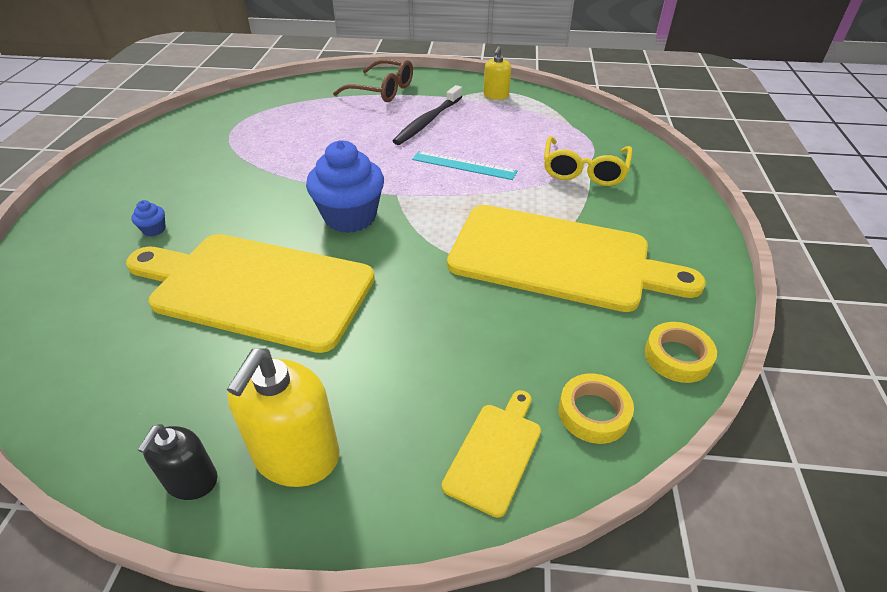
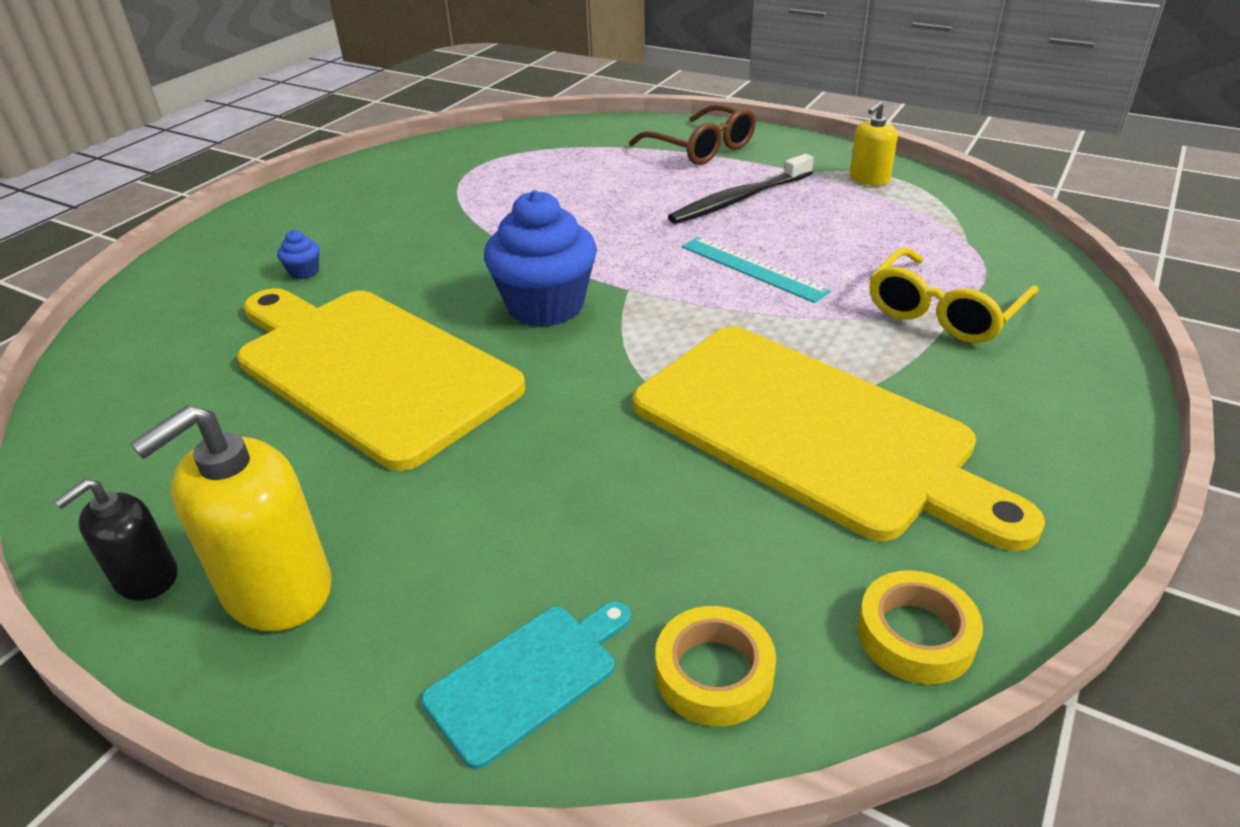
camera: 25 degrees right, 5 degrees down
yellow cutting board [442,390,541,518] -> turquoise cutting board [421,601,631,769]

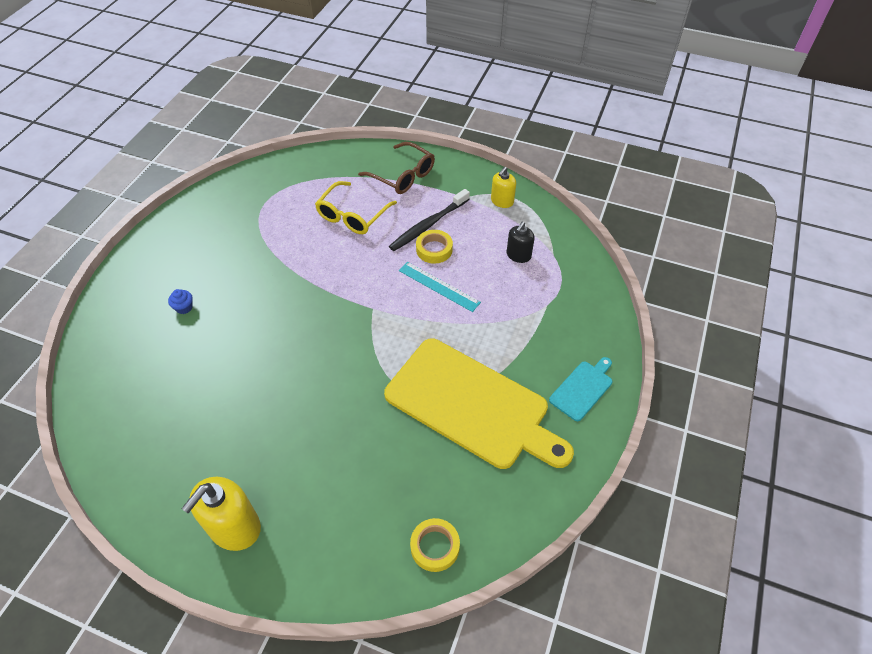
camera: 10 degrees left, 15 degrees up
black soap dispenser [54,479,177,600] -> black soap dispenser moved to [507,222,535,263]
yellow cutting board [237,288,526,471] -> none
turquoise cutting board [421,601,631,769] -> turquoise cutting board moved to [549,357,613,421]
blue cupcake [484,190,597,327] -> none
yellow tape [857,570,983,684] -> yellow tape moved to [416,230,453,263]
yellow glasses [869,248,1039,343] -> yellow glasses moved to [315,181,397,234]

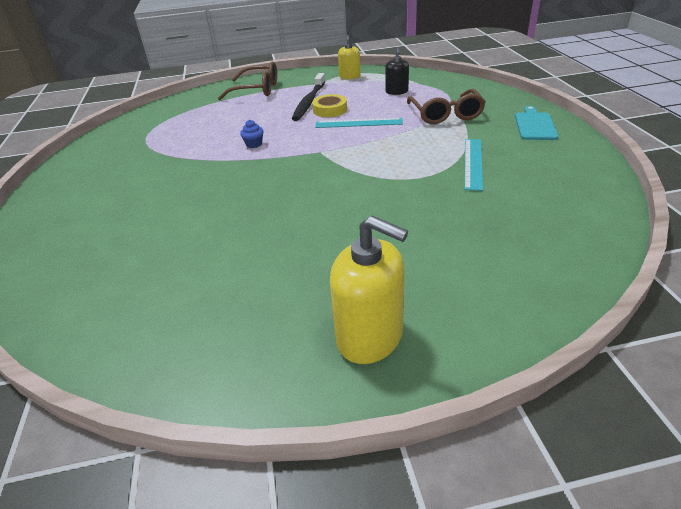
camera: 30 degrees left, 15 degrees down
blue cupcake [168,289,193,314] -> blue cupcake moved to [240,120,264,148]
yellow soap dispenser [181,477,261,551] -> yellow soap dispenser turned 60 degrees counterclockwise [330,216,408,364]
yellow glasses [315,181,397,234] -> none
yellow cutting board [384,339,574,469] -> turquoise ruler [464,139,483,191]
yellow tape [410,518,460,572] -> none
none -> brown glasses [407,89,486,124]

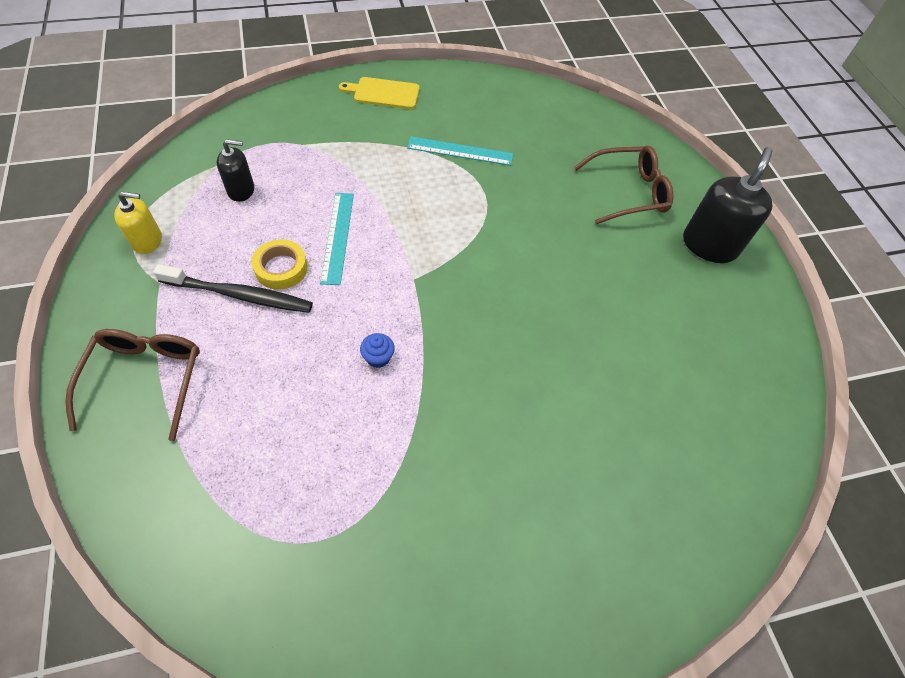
camera: 100 degrees left, 20 degrees up
yellow soap dispenser [330,216,408,364] -> black soap dispenser [683,147,772,263]
brown glasses [407,89,486,124] -> brown glasses moved to [574,146,673,224]
turquoise cutting board [515,106,559,140] -> yellow cutting board [339,77,420,109]

